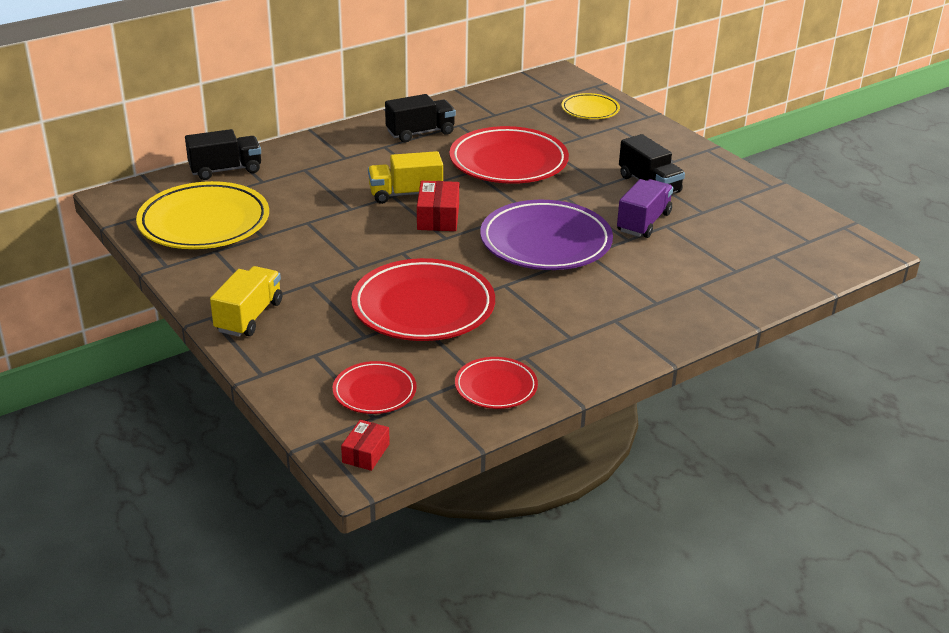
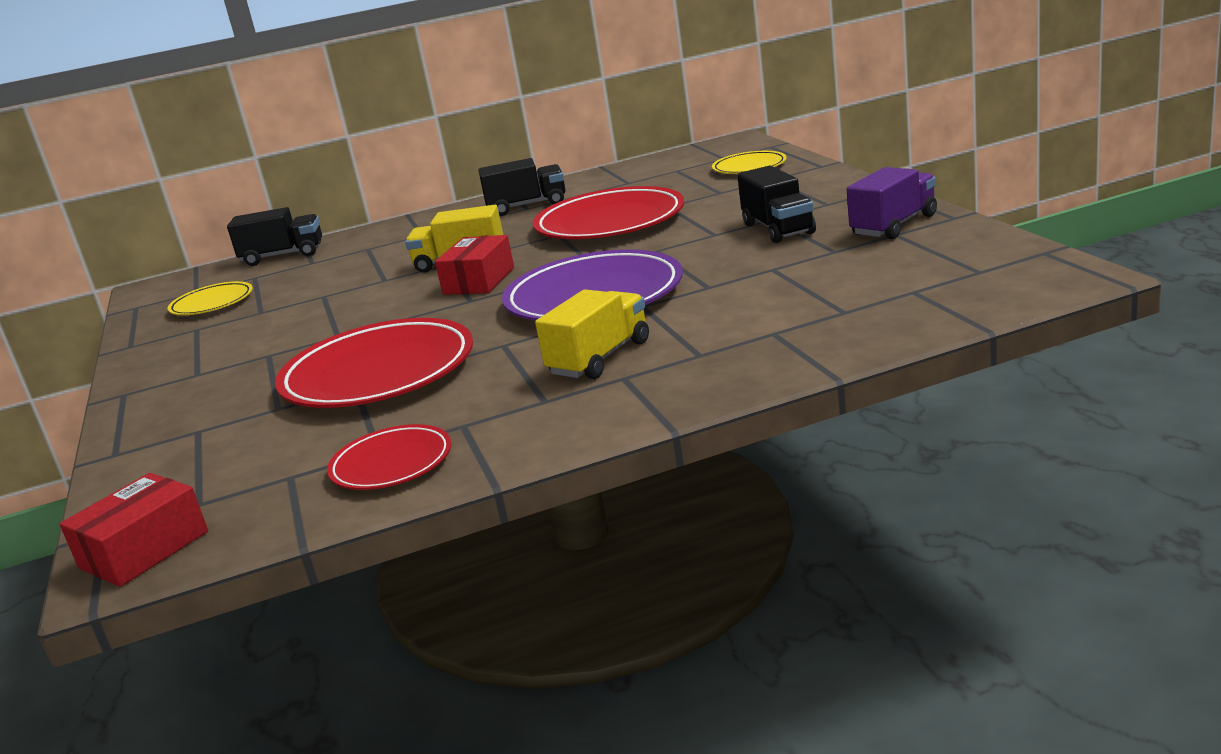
camera: 20 degrees right, 10 degrees down
yellow plate [136,181,269,249] -> yellow plate [168,281,253,315], size x0.53
yellow truck [210,266,282,337] -> yellow truck moved to [535,290,649,379]
red plate [333,361,417,414] -> none
red box [341,420,390,471] -> red box [60,473,208,587], size x1.57
purple truck [617,179,673,238] -> purple truck moved to [847,167,937,239]

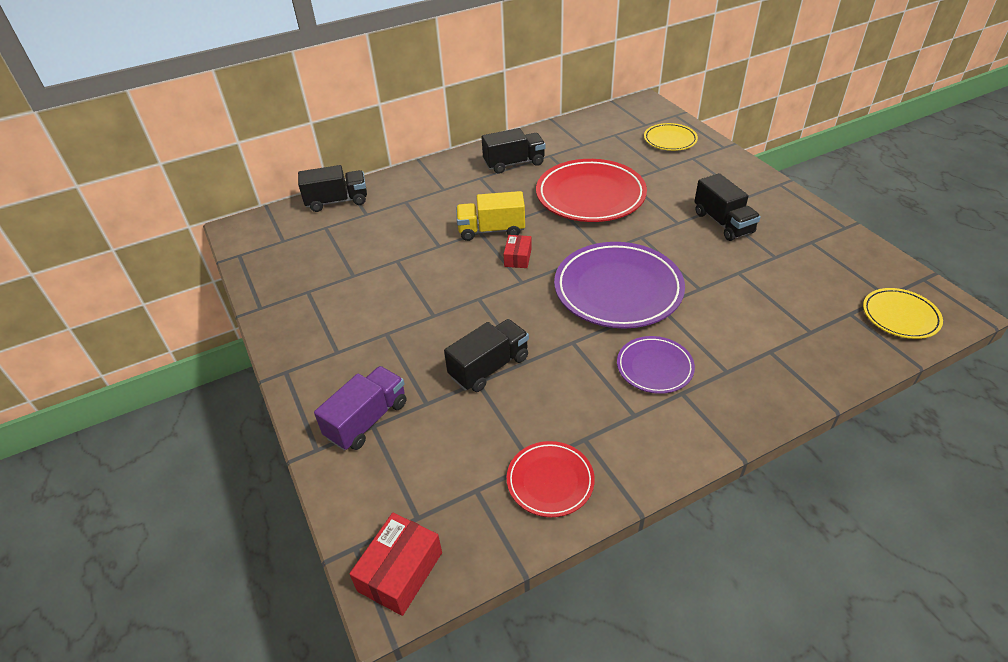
camera: 10 degrees left, 20 degrees up
yellow plate [168,281,253,315] -> yellow plate moved to [863,288,943,339]
red plate [275,318,473,408] -> black truck [444,319,529,392]
red box [435,235,514,295] -> red box [504,235,532,268], size x0.64
yellow truck [535,290,649,379] -> purple plate [617,336,695,394]
purple truck [847,167,937,239] -> purple truck moved to [314,366,406,451]

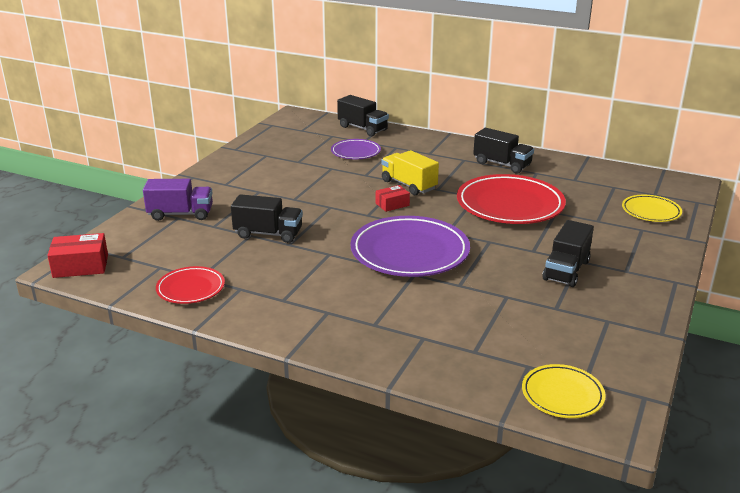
camera: 50 degrees right, 15 degrees down
purple plate [617,336,695,394] -> purple plate moved to [331,139,381,159]

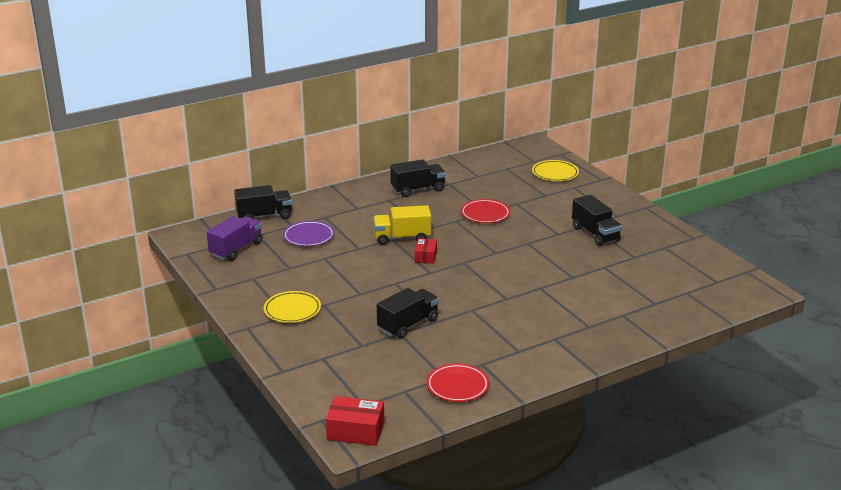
camera: 55 degrees left, 0 degrees up
red box [47,233,108,278] -> red box turned 75 degrees clockwise [326,396,384,446]
purple truck [143,179,213,221] -> purple truck moved to [207,216,262,261]
purple plate [350,216,470,277] -> none
red plate [457,174,566,224] -> red plate [461,199,511,223], size x0.53
yellow plate [522,364,606,418] -> yellow plate moved to [264,291,321,323]

